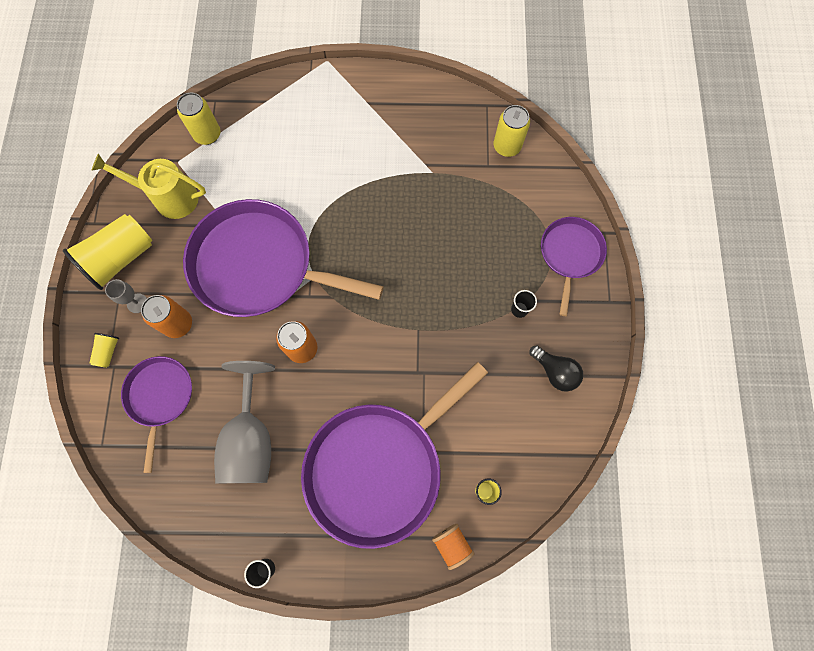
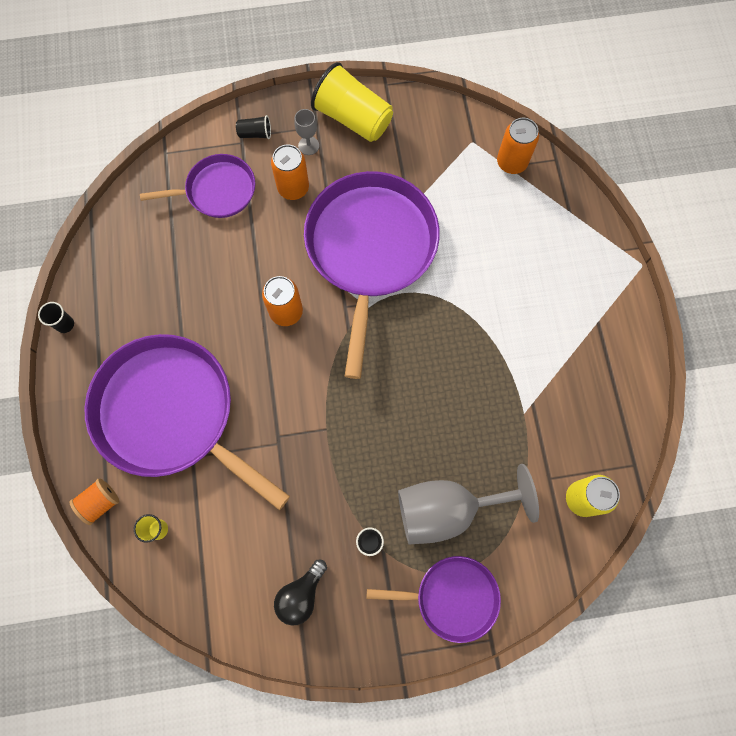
camera: 80 degrees right, 0 degrees up
yellow cup [90,333,119,368] -> black cup [236,115,271,139]
yellow watering can [92,153,206,219] -> none
yellow can [177,93,220,145] -> orange can [497,118,539,174]
grey goblet [214,361,275,483] -> grey goblet moved to [398,464,539,545]

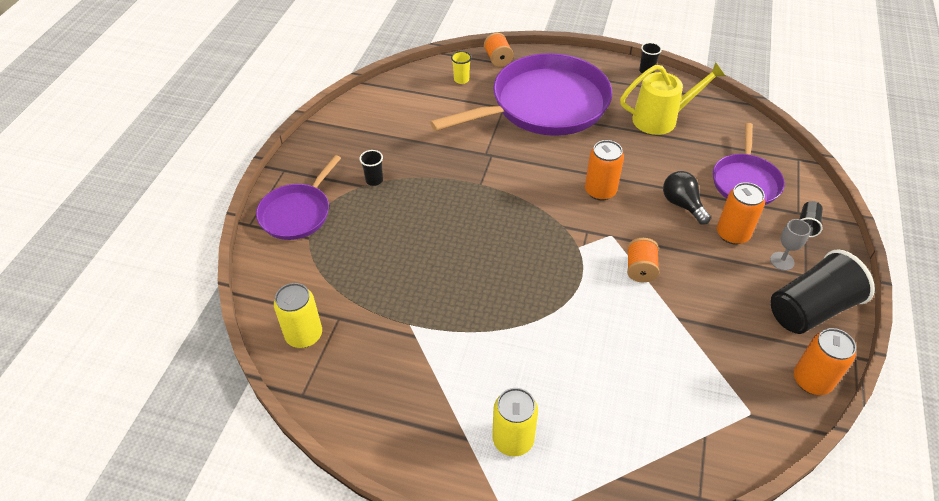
camera: 115 degrees right, 25 degrees down
black light bulb [274,559,327,626] -> black light bulb moved to [663,171,711,225]
purple pan [304,171,440,379] -> orange spool [627,238,659,282]
yellow cup [311,62,393,142] -> black cup [771,249,875,334]
grey goblet [398,464,539,545] -> none
orange can [497,118,539,174] -> orange can moved to [794,328,856,395]
none -> yellow can [492,388,538,457]
none -> yellow watering can [620,62,726,135]

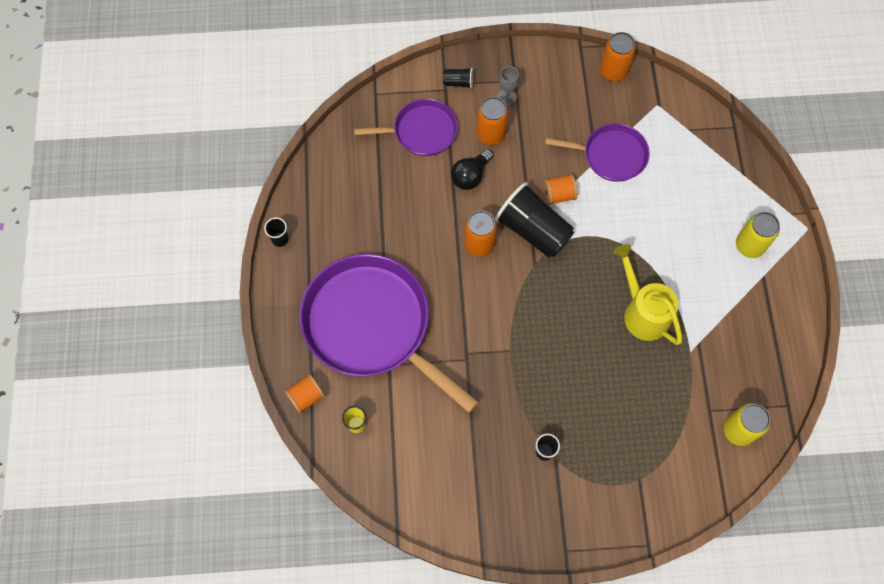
camera: 110 degrees left, 20 degrees up
purple pan [256,155,341,240] -> purple pan moved to [545,123,649,182]
yellow watering can [620,62,726,135] -> yellow watering can moved to [613,244,682,345]
black cup [771,249,875,334] -> black cup moved to [495,182,574,258]

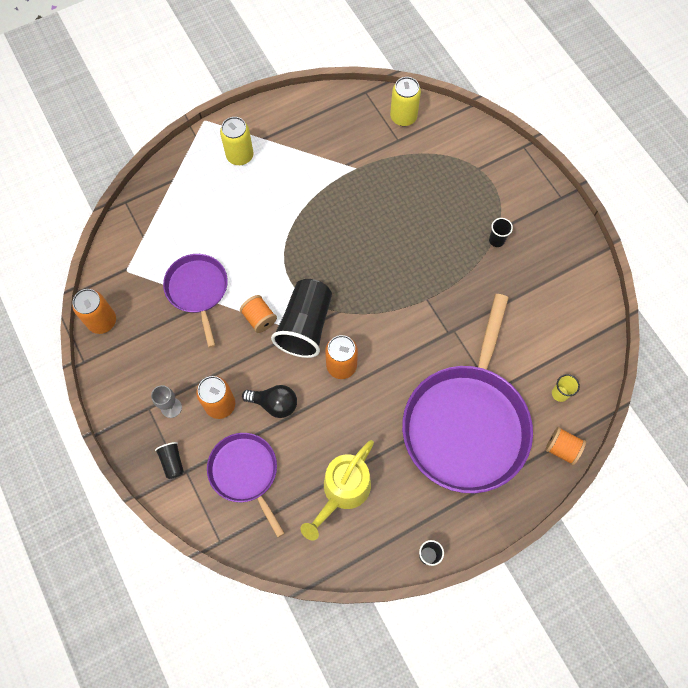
camera: 115 degrees left, 0 degrees up
yellow watering can [613,244,682,345] -> yellow watering can moved to [300,440,374,540]

